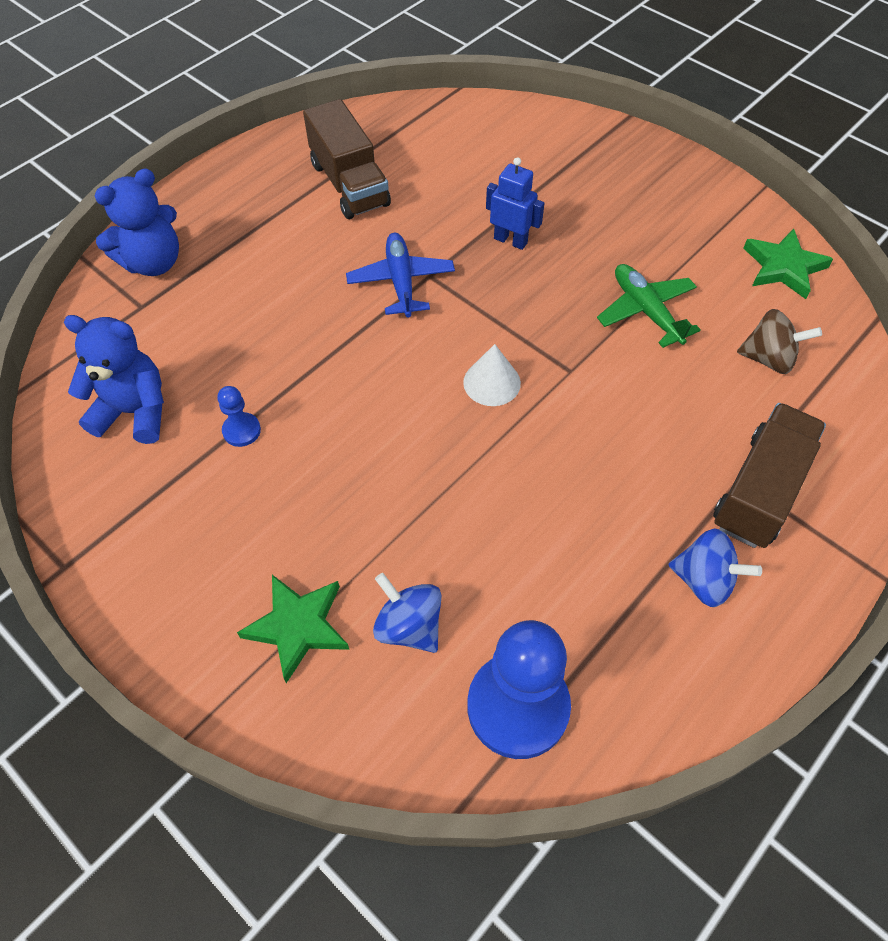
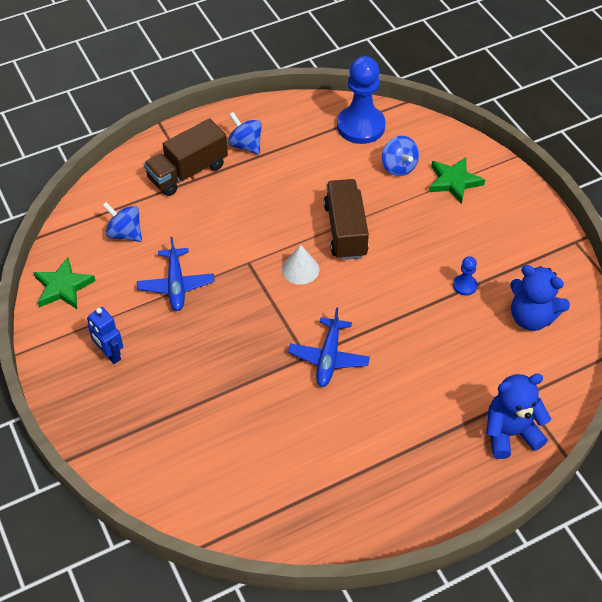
camera: 160 degrees left, 5 degrees down
brown truck [303,99,391,219] -> brown truck moved to [324,179,369,260]
blue robot [486,157,544,250] -> blue robot moved to [87,307,123,364]
green plane [597,264,701,348] -> blue plane [137,237,215,311]
brown spinning top [737,309,822,374] -> blue spinning top [102,202,142,242]

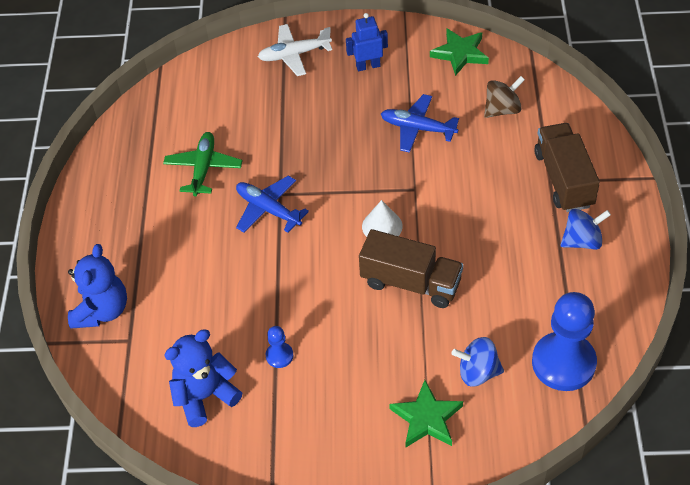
camera: 120 degrees right, 0 degrees up
blue spinning top [102,202,142,242] -> brown spinning top [484,76,525,118]
none -> green plane [163,132,242,196]
none -> white plane [258,24,332,76]

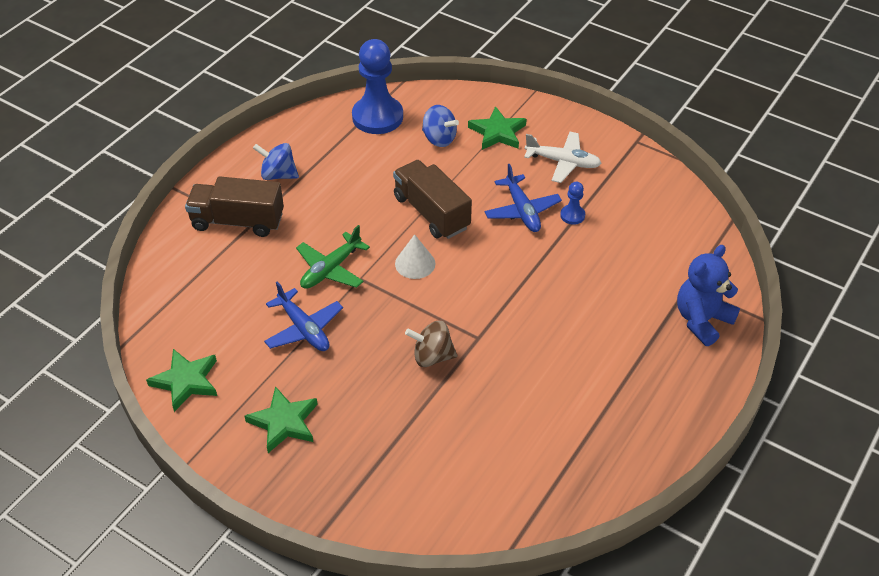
camera: 150 degrees left, 5 degrees down
green plane [163,132,242,196] -> green plane moved to [296,225,370,289]
blue teddy bear [165,329,242,427] -> none
blue plane [236,176,309,233] -> blue plane moved to [485,164,562,232]
white plane [258,24,332,76] -> white plane moved to [524,132,602,183]
blue robot [346,13,388,71] -> green star [244,386,318,453]
brown spinning top [484,76,525,118] -> brown spinning top moved to [405,321,458,367]
brown truck [534,123,600,212] -> brown truck turned 75 degrees clockwise [185,176,284,237]

